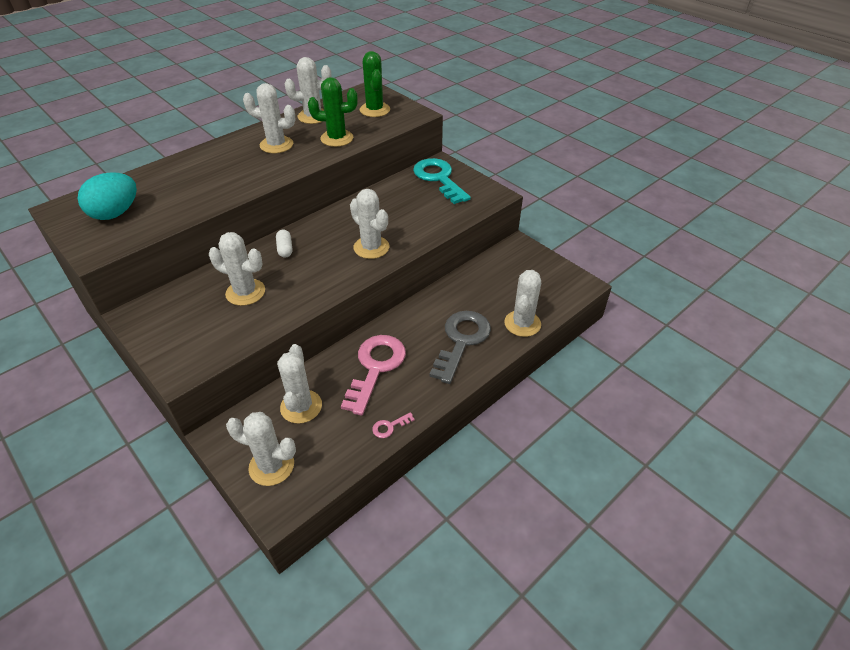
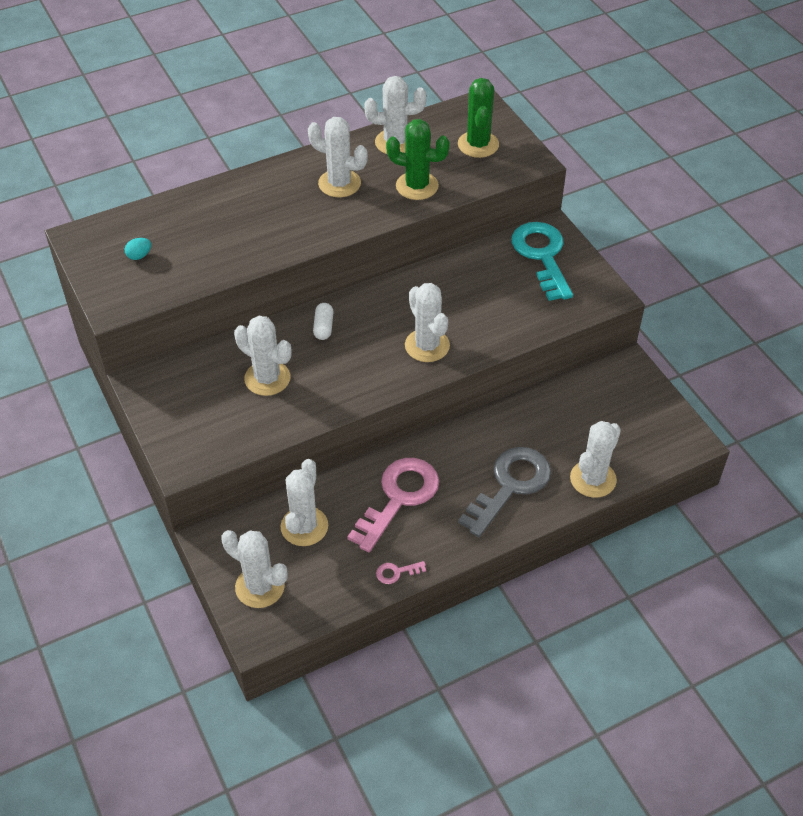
camera: 15 degrees right, 5 degrees up
turquoise egg [77,172,137,220] -> turquoise egg [125,238,151,260], size x0.42

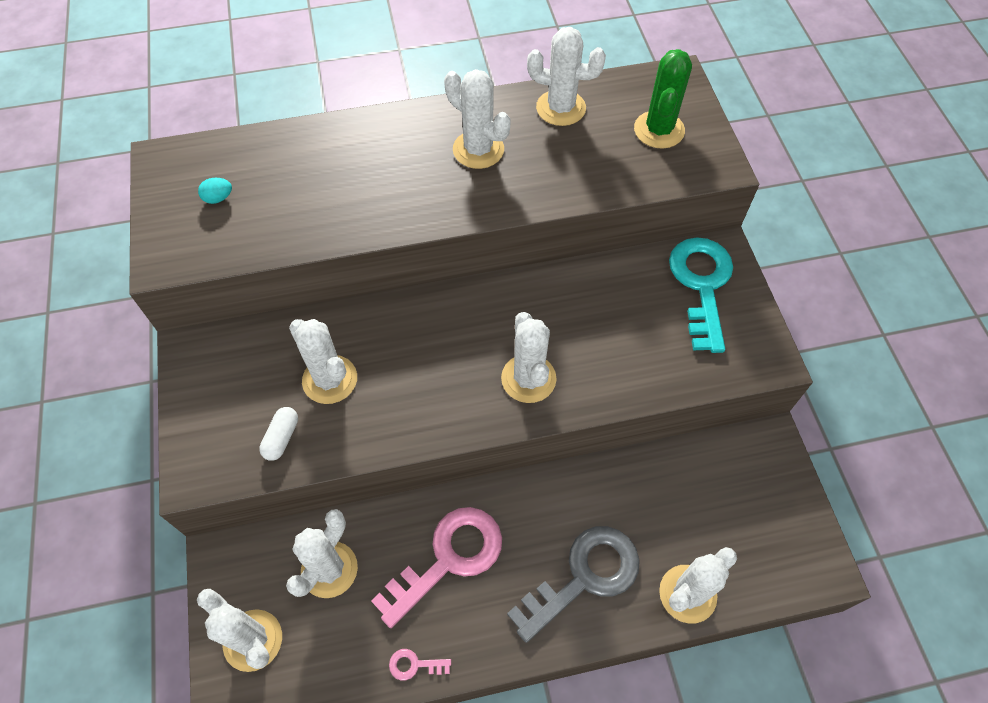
camera: 15 degrees right, 10 degrees up
white capsule [313,303,333,340] -> white capsule moved to [259,407,298,461]
green cactus [386,119,450,200] -> none

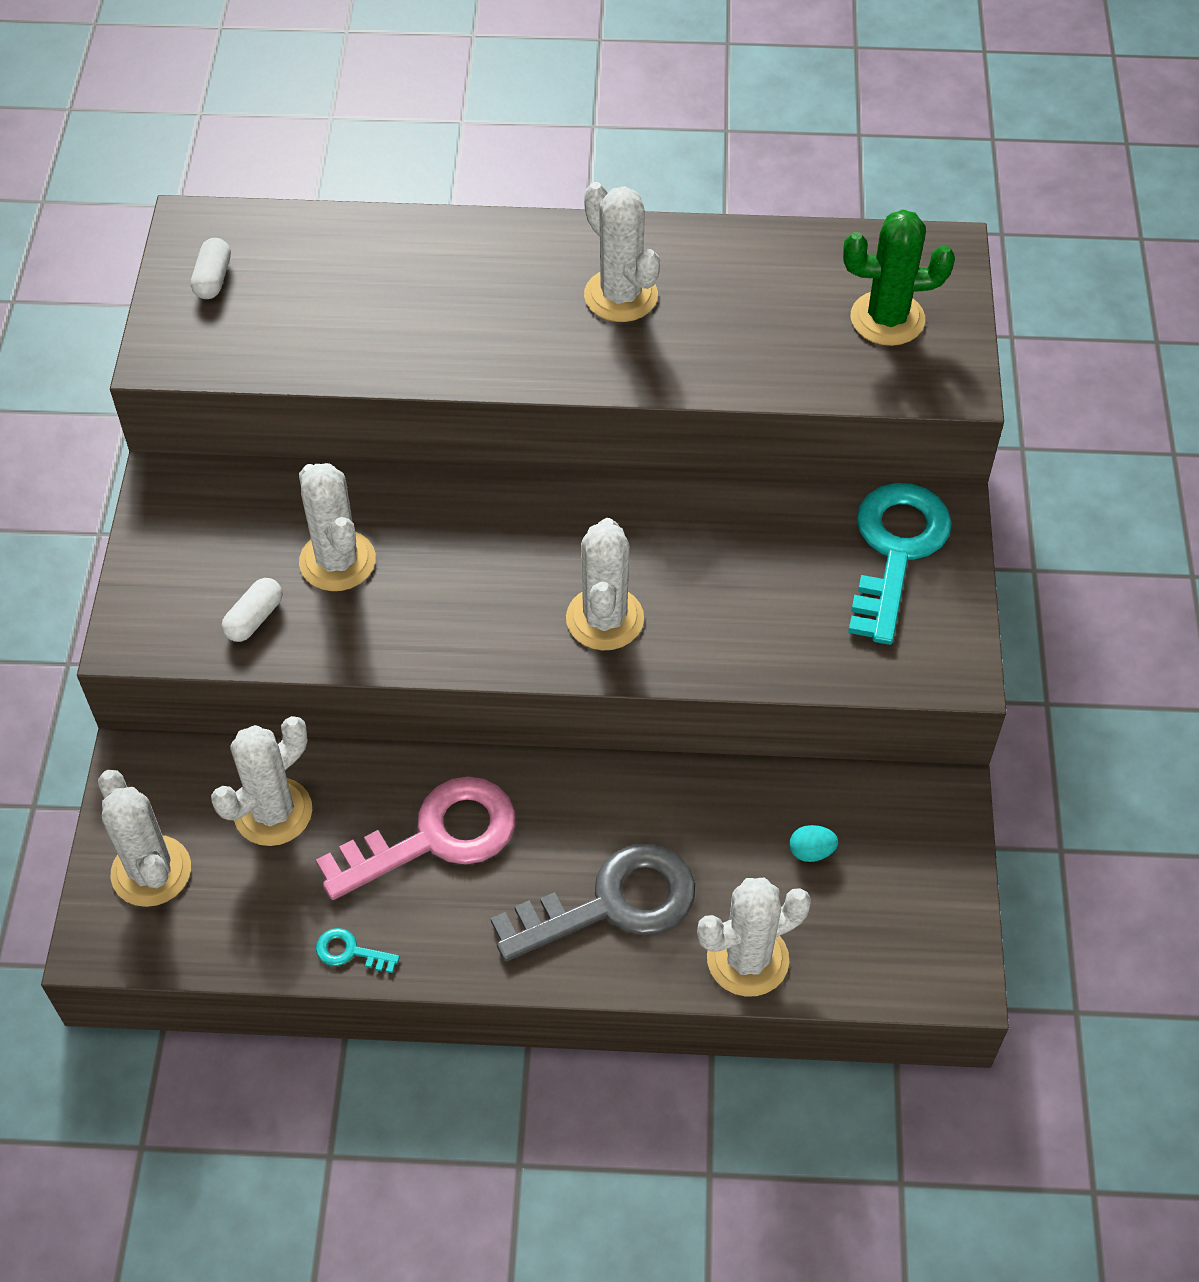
camera: 15 degrees right, 5 degrees down
turquoise egg [198,178,232,204] -> turquoise egg moved to [789,825,838,862]
pink key [389,649,451,681] -> turquoise key [316,928,400,973]
white cactus [527,27,606,126] -> none
green cactus [634,49,692,149] -> green cactus turned 60 degrees clockwise [843,210,955,346]
none -> white capsule [191,238,231,299]

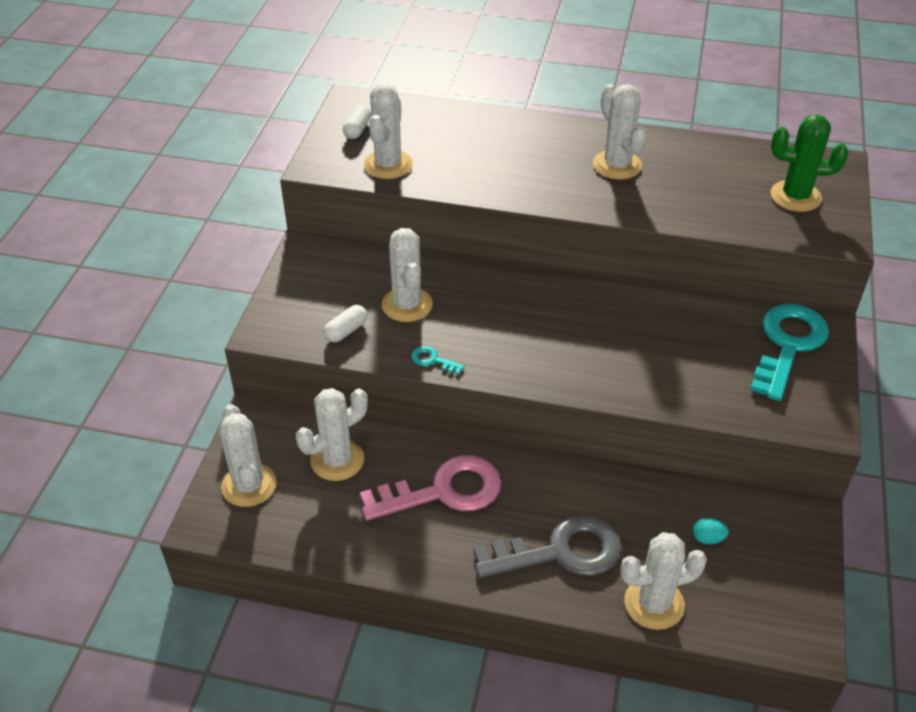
camera: 10 degrees right, 10 degrees down
turquoise key [316,928,400,973] -> turquoise key moved to [411,346,465,375]
white cactus [566,518,644,650] -> white cactus moved to [364,84,413,179]

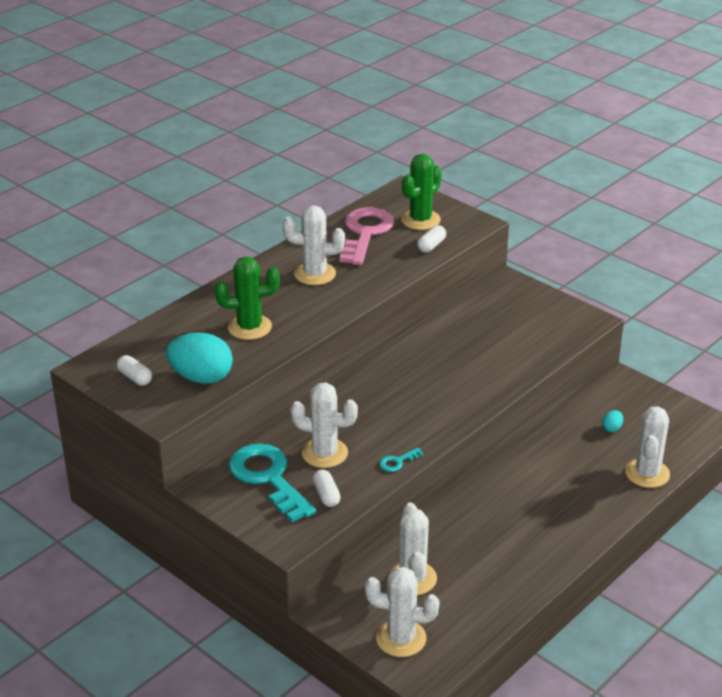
camera: 60 degrees left, 10 degrees down
pink key [360,455,501,521] -> pink key moved to [339,207,394,265]
white cactus [364,84,413,179] -> turquoise egg [166,333,233,384]
grey key [474,514,622,578] -> none
turquoise key [750,303,829,401] -> turquoise key moved to [229,444,316,522]
none -> green cactus [215,256,280,340]
none -> white capsule [417,225,446,253]

